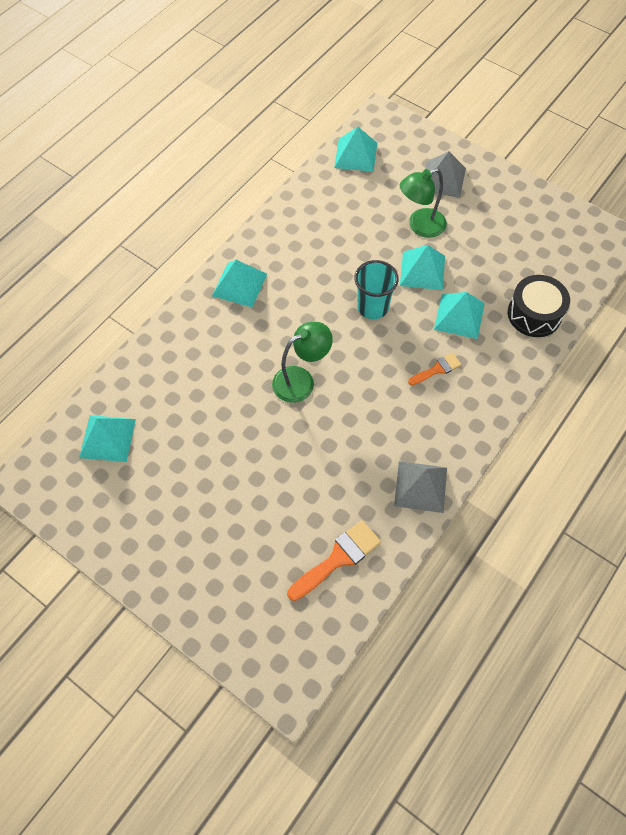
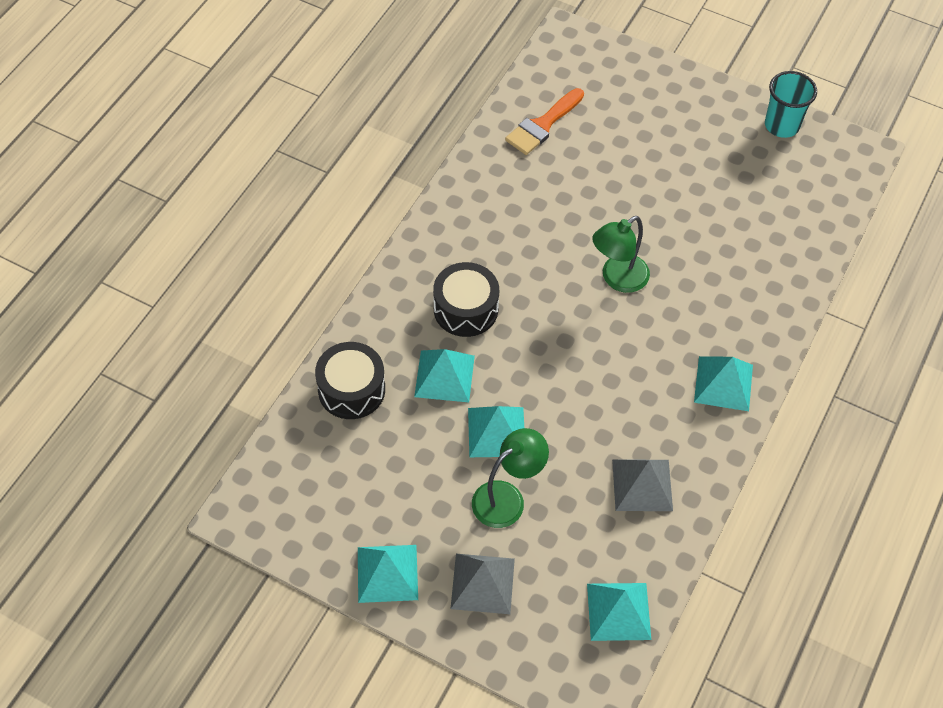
camera: 170 degrees right, 5 degrees down
turquoise pyramid [79,415,136,462] -> turquoise pyramid moved to [358,545,418,603]
turquoise cup [354,260,399,319] -> turquoise cup moved to [765,71,817,138]
grey pyramid [394,461,447,513] -> grey pyramid moved to [612,459,673,511]
orange brush [408,353,462,385] -> black drum [433,262,499,337]

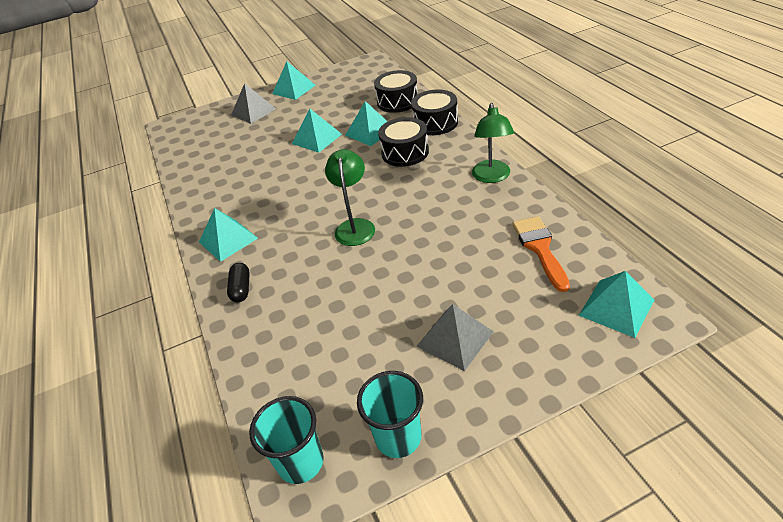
camera: 135 degrees right, 15 degrees down
green lamp [472,428,549,528] -> green lamp moved to [472,103,514,183]
turquoise pyramid [587,583,651,641] -> turquoise pyramid moved to [579,271,654,338]
grey pyramid [612,459,673,511] -> grey pyramid moved to [416,304,494,371]
none -> black capsule [227,263,250,302]
none -> turquoise cup [249,396,324,484]
none -> black drum [411,89,458,135]

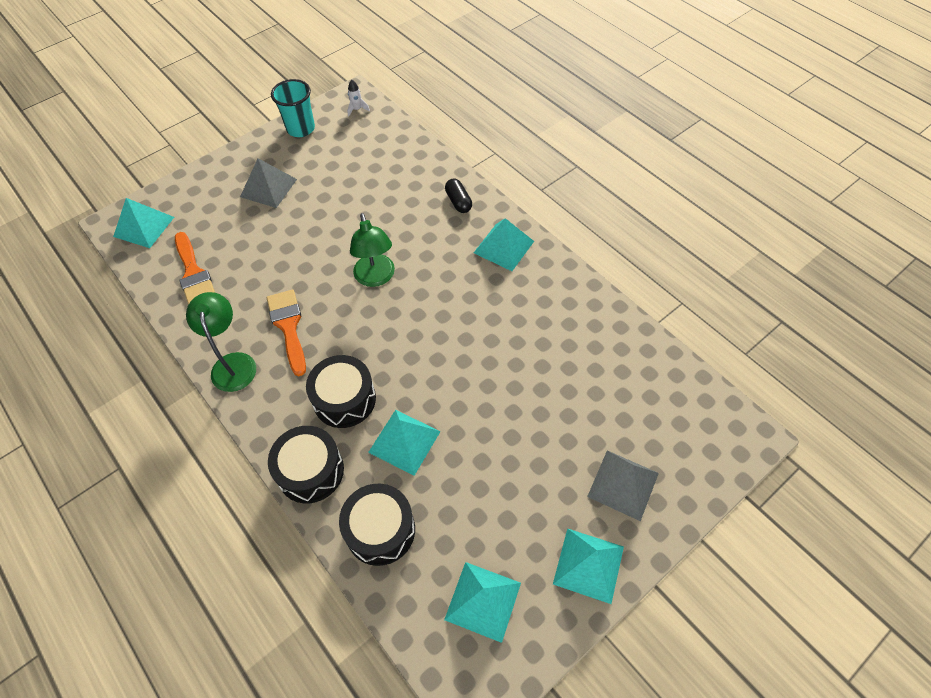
camera: 160 degrees right, 15 degrees up
turquoise cup [249,396,324,484] -> white rocket [347,80,370,117]
turquoise pyramid [292,108,342,153] -> turquoise pyramid moved to [444,562,521,643]
none -> orange brush [267,290,306,376]

